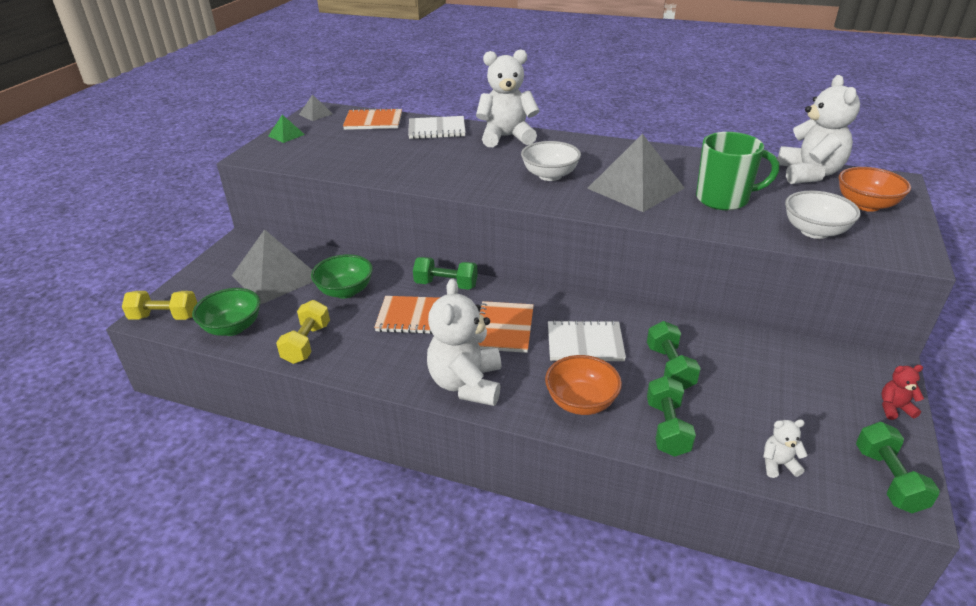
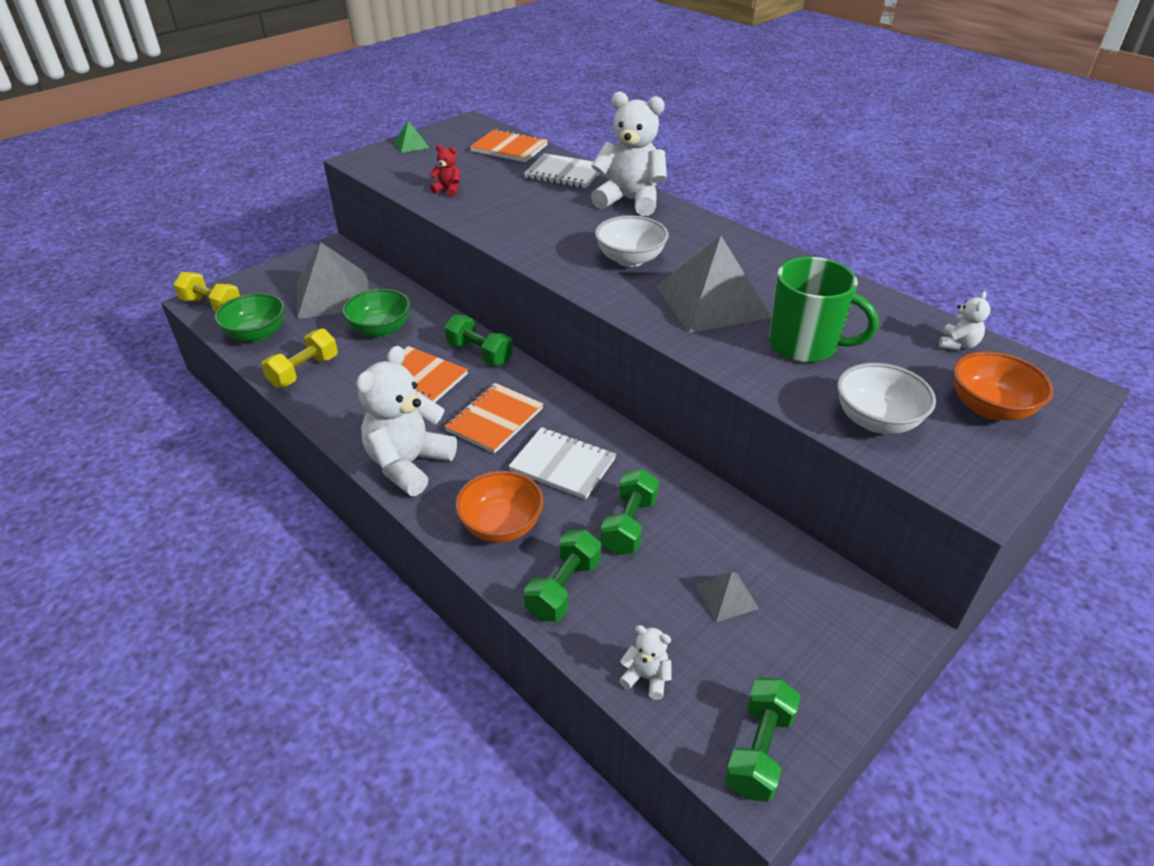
camera: 25 degrees right, 5 degrees up
grey pyramid [299,94,333,121] -> grey pyramid moved to [695,572,759,622]
white teddy bear [778,75,860,184] -> white teddy bear [939,291,990,350], size x0.44
red teddy bear [882,365,924,420] -> red teddy bear moved to [430,145,460,197]

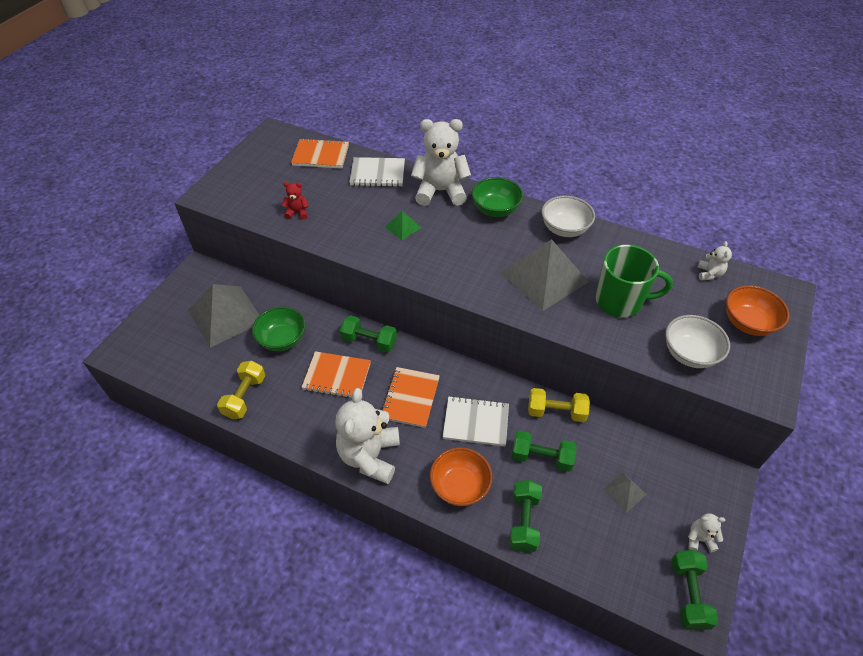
camera: 20 degrees left, 10 degrees up
yellow dumbbell [173,272,240,312] -> yellow dumbbell moved to [528,388,590,422]
green bowl [214,293,285,342] -> green bowl moved to [471,177,523,217]
green pyramid [394,121,429,153] -> green pyramid moved to [385,211,421,240]
white bowl [595,215,669,267] -> white bowl moved to [542,196,595,237]
green dumbbell [600,469,659,555] -> green dumbbell turned 75 degrees counterclockwise [512,431,576,472]
white teddy bear [619,625,672,700] -> white teddy bear moved to [688,513,725,552]

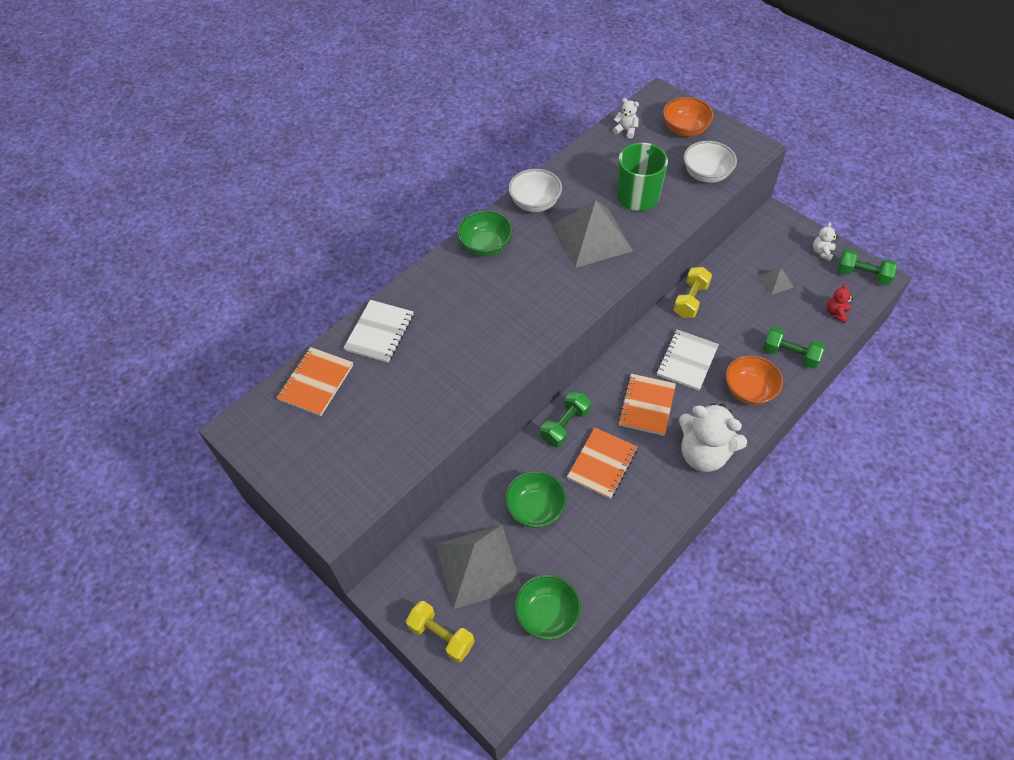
camera: 70 degrees left, 5 degrees up
yellow dumbbell [217,361,265,419] -> yellow dumbbell moved to [406,601,475,663]
red teddy bear [282,182,309,220] -> red teddy bear moved to [827,283,853,323]
orange notebook [382,367,440,428] -> orange notebook turned 75 degrees clockwise [618,374,676,436]
green pyramid [385,211,421,240] -> none
white teddy bear [411,119,471,206] -> none
green dumbbell [512,431,576,472] -> none
none -> green bowl [515,575,581,640]

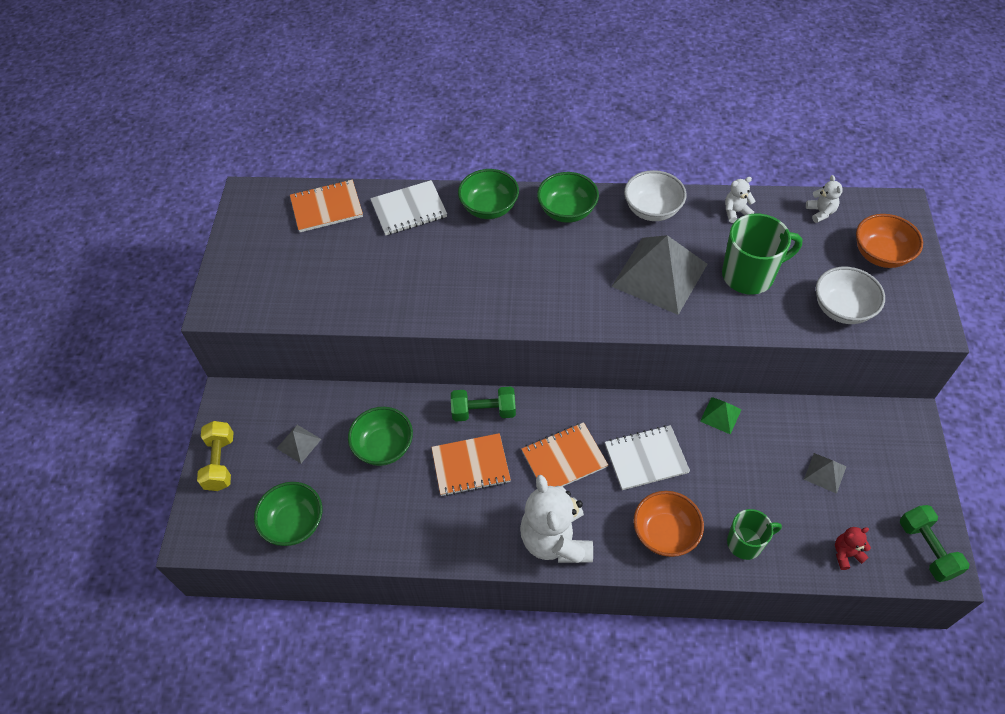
camera: 50 degrees right, 0 degrees up
grey pyramid [436,525,522,609] -> grey pyramid [277,425,321,463], size x0.45
yellow dumbbell [673,267,712,318] -> green pyramid [700,397,742,434]
green dumbbell [763,326,825,369] -> green mug [727,509,782,560]
white teddy bear [813,222,838,261] -> white teddy bear moved to [725,177,755,223]
none -> green bowl [458,169,519,219]

